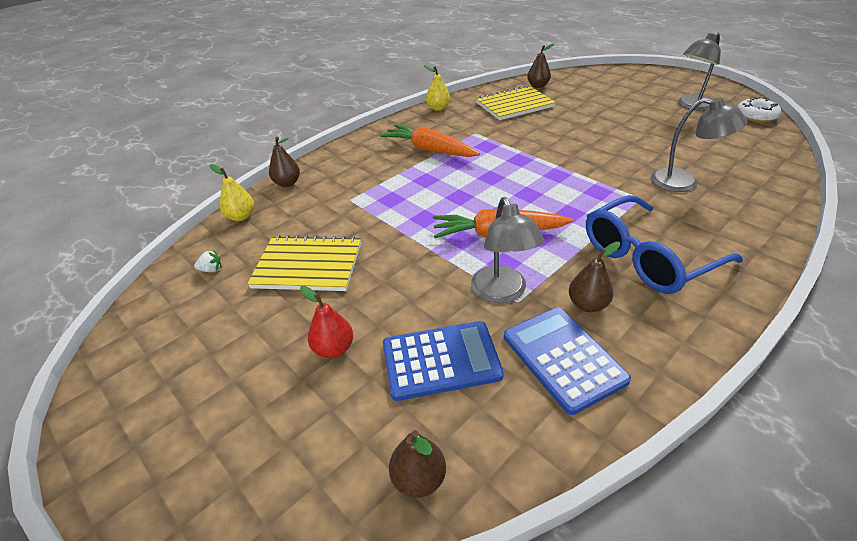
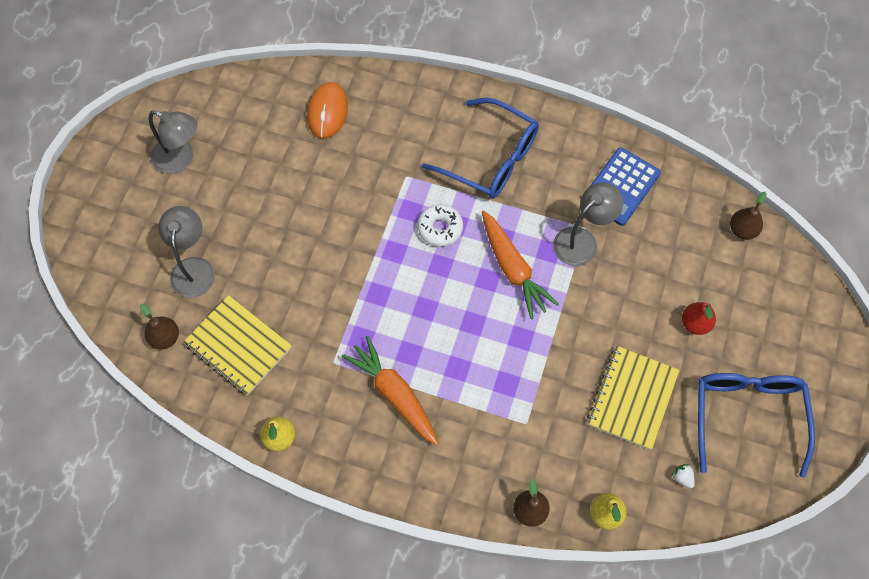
camera: 120 degrees left, 25 degrees up
yellow notebook [247,235,361,291] -> yellow notebook turned 45 degrees clockwise [587,346,680,450]
orange carrot [380,124,480,157] -> orange carrot turned 135 degrees clockwise [342,336,439,445]
blue calculator [383,321,504,401] -> none
brown pear [569,242,620,312] -> none
grey lamp [651,97,748,192] -> grey lamp moved to [158,206,215,298]
white donut [738,97,781,122] -> white donut moved to [418,204,463,247]
none -> orange mouse [307,82,348,139]
none -> blue glasses [698,373,815,478]

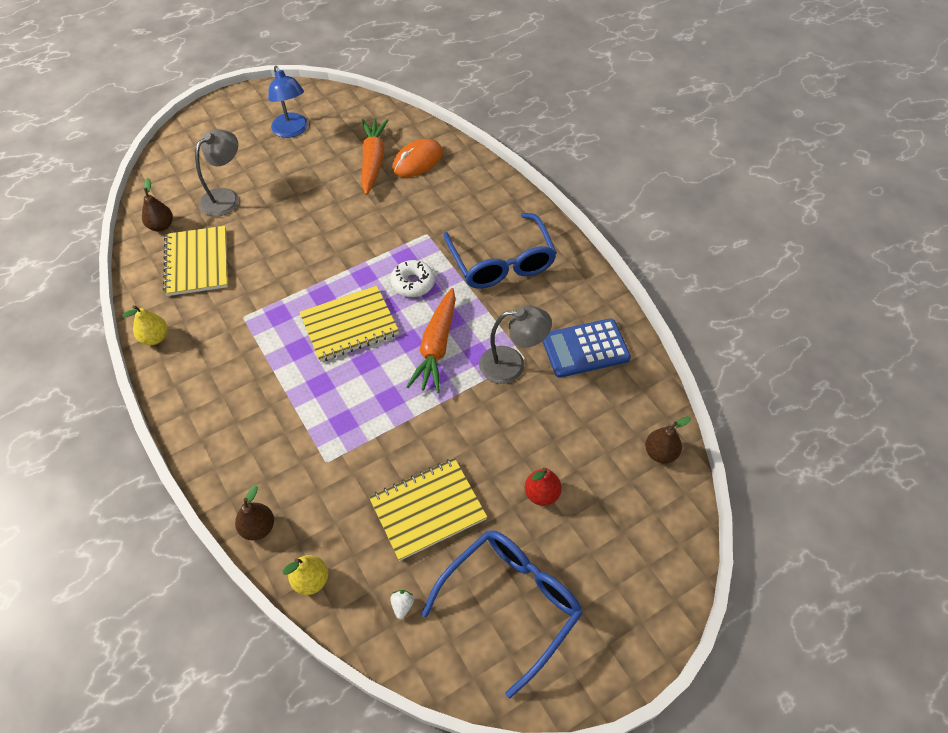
camera: 40 degrees right, 10 degrees down
grey lamp [149,110,197,174] -> blue lamp [268,66,308,138]
orange carrot [342,336,439,445] -> orange carrot moved to [362,119,388,195]
none -> yellow notebook [299,286,399,362]

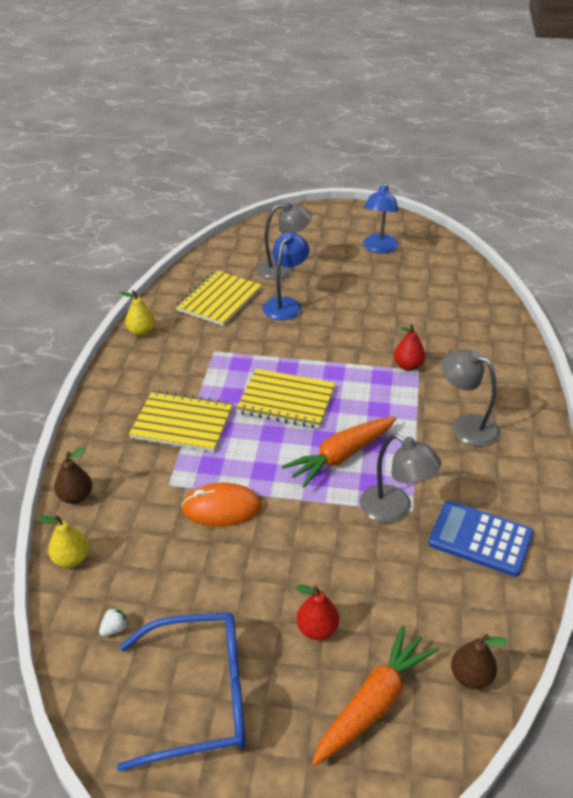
camera: 40 degrees right, 15 degrees down
brown pear [142,178,173,232] -> none
orange carrot [362,119,388,195] -> orange carrot moved to [312,625,439,765]
yellow notebook [369,458,487,561] -> yellow notebook moved to [129,390,233,452]
white donut [391,260,435,297] -> none
orange mouse [392,139,443,177] -> orange mouse moved to [181,483,262,526]
blue glasses [444,213,557,289] -> grey lamp [442,349,500,447]
none -> blue lamp [263,232,309,320]
none -> red pear [394,324,425,371]

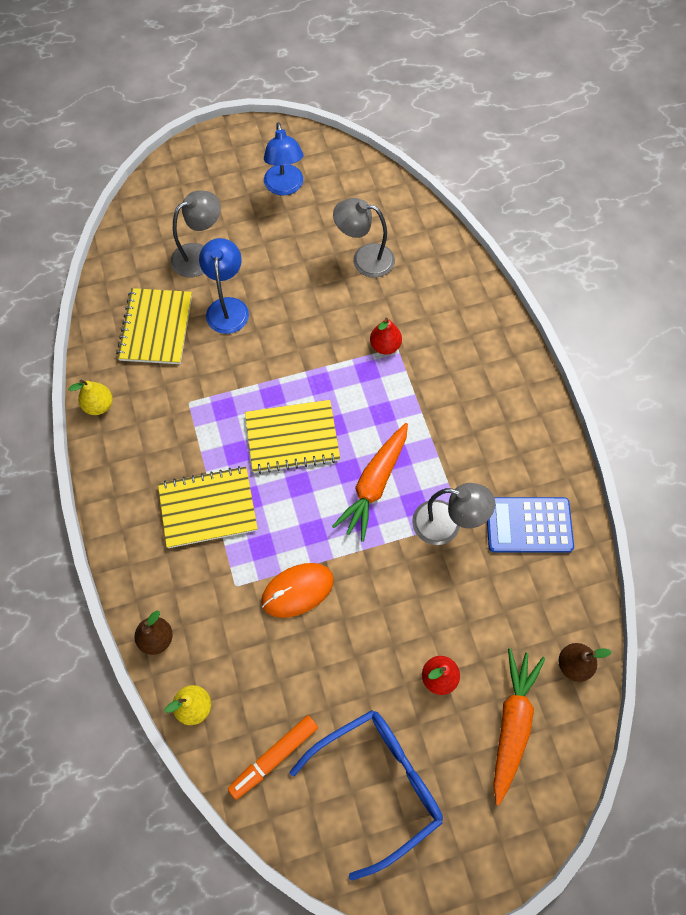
camera: 25 degrees left, 25 degrees up
white strawberry [99,607,129,636] -> orange marker [228,715,318,800]
grey lamp [442,349,500,447] -> grey lamp moved to [333,198,395,278]

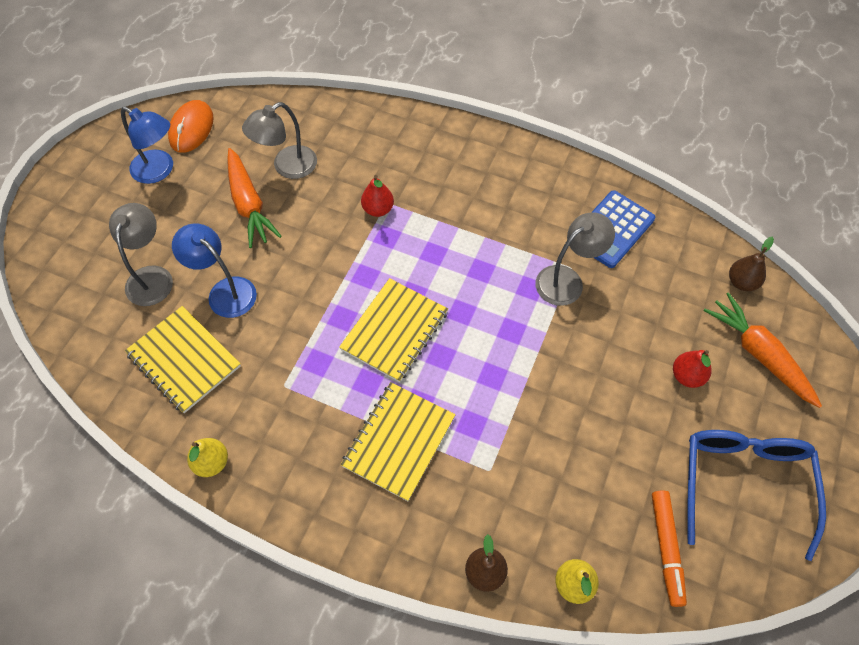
camera: 50 degrees left, 5 degrees down
orange mouse [261,563,334,618] -> orange mouse moved to [168,100,214,153]
orange carrot [332,423,408,542] -> orange carrot moved to [227,148,282,248]

